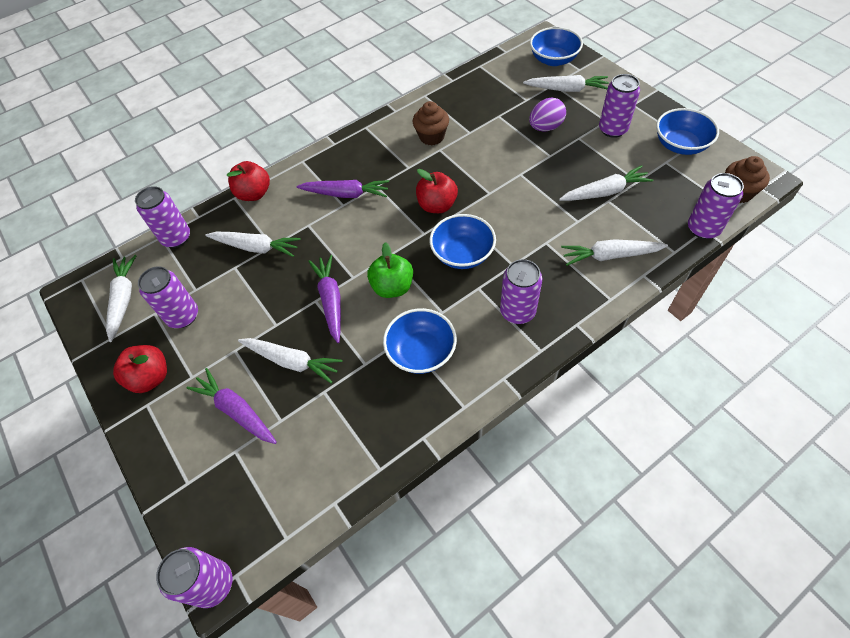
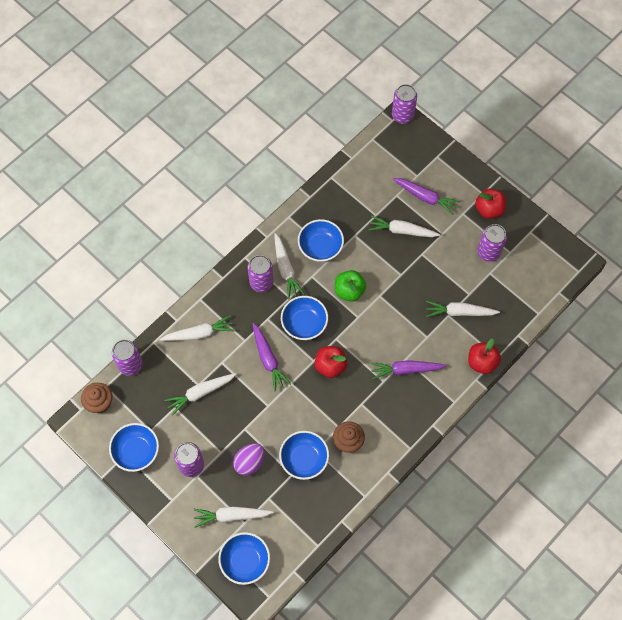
camera: 165 degrees right, 10 degrees up
white carrot [106,255,137,342] -> white carrot moved to [274,233,305,299]
purple can [135,186,190,248] -> none
purple carrot [308,255,341,343] -> purple carrot moved to [253,323,291,391]
none -> blue bowl [279,431,329,480]

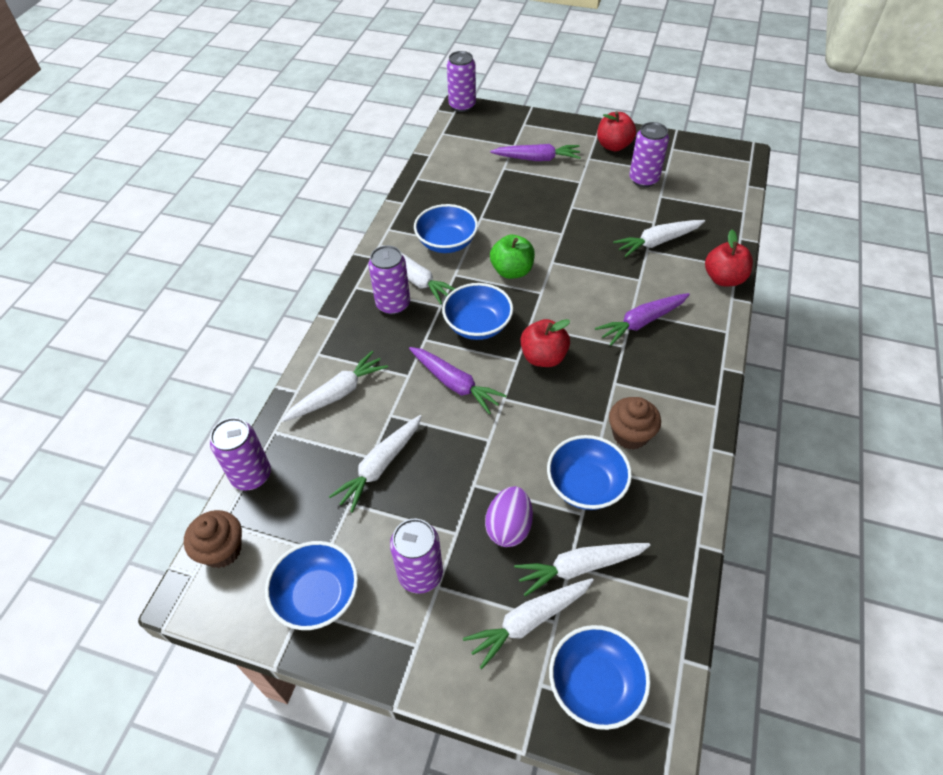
camera: 25 degrees left, 15 degrees down
white carrot [368,215,440,237] -> white carrot moved to [514,543,651,596]

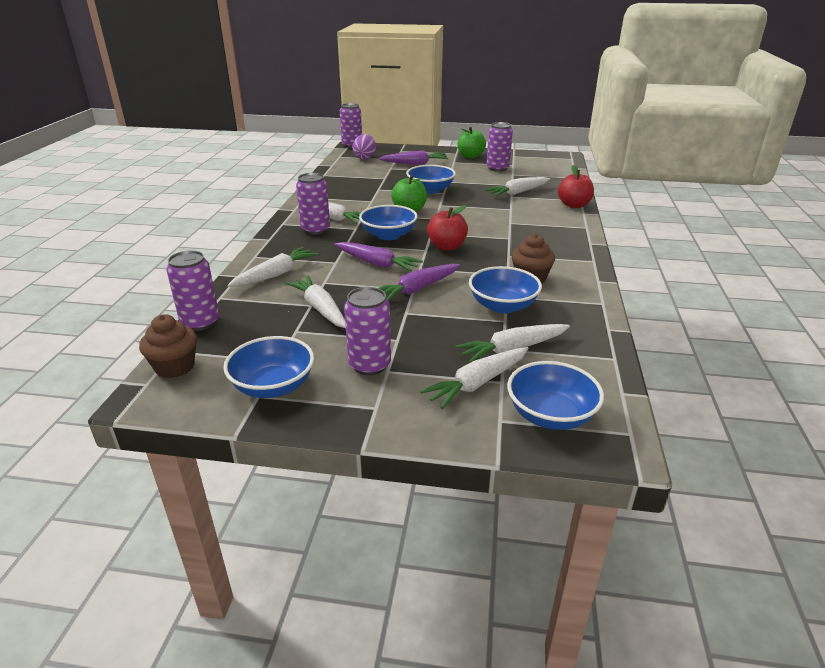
camera: 10 degrees left, 20 degrees down
white carrot [329,415,422,513] -> white carrot turned 120 degrees clockwise [285,276,346,328]
blue bowl [414,204,478,253] -> blue bowl moved to [406,165,456,194]
purple egg [485,486,533,547] -> purple egg moved to [352,134,376,159]
purple carrot [595,293,690,346] -> purple carrot moved to [378,264,460,301]
red apple [597,111,636,151] -> green apple [458,127,486,158]

